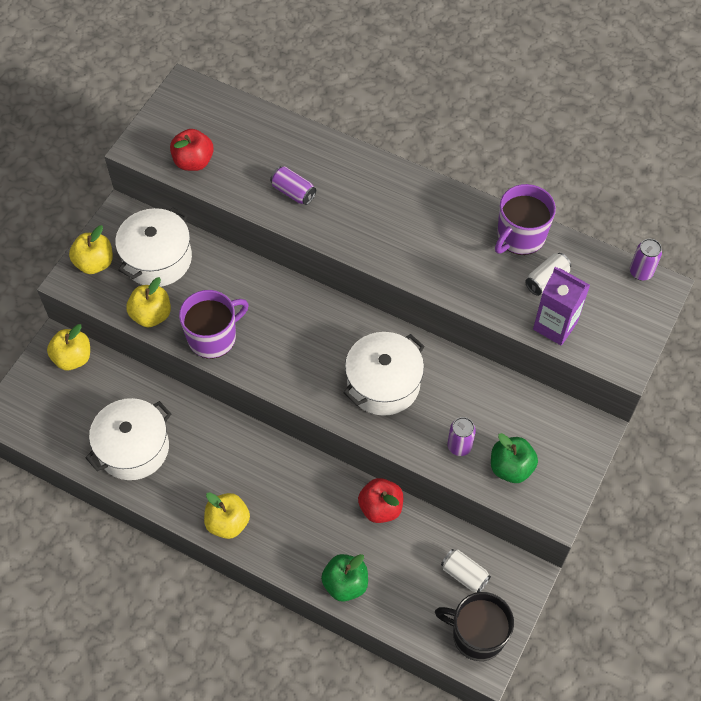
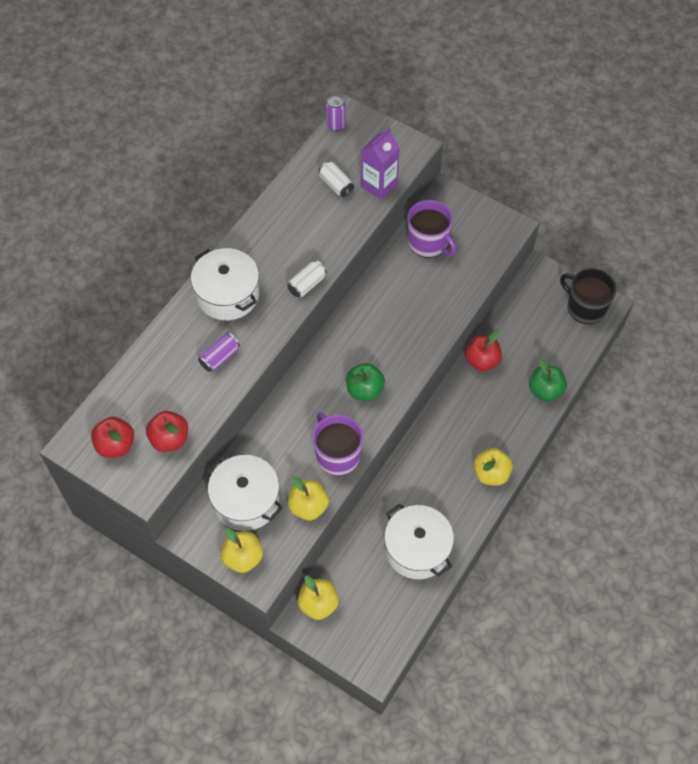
camera: 85 degrees left, 0 degrees up
white pot [343,332,425,416] -> white pot moved to [191,248,259,320]
black mug [435,592,514,661] -> black mug turned 105 degrees clockwise [560,268,616,324]
white can [441,549,491,592] -> white can moved to [287,260,327,297]
purple can [447,417,476,456] -> none
green apple [491,433,538,483] -> green apple moved to [346,363,385,401]
purple mug [495,184,556,255] -> purple mug moved to [408,200,457,258]
none -> red apple [91,417,134,458]

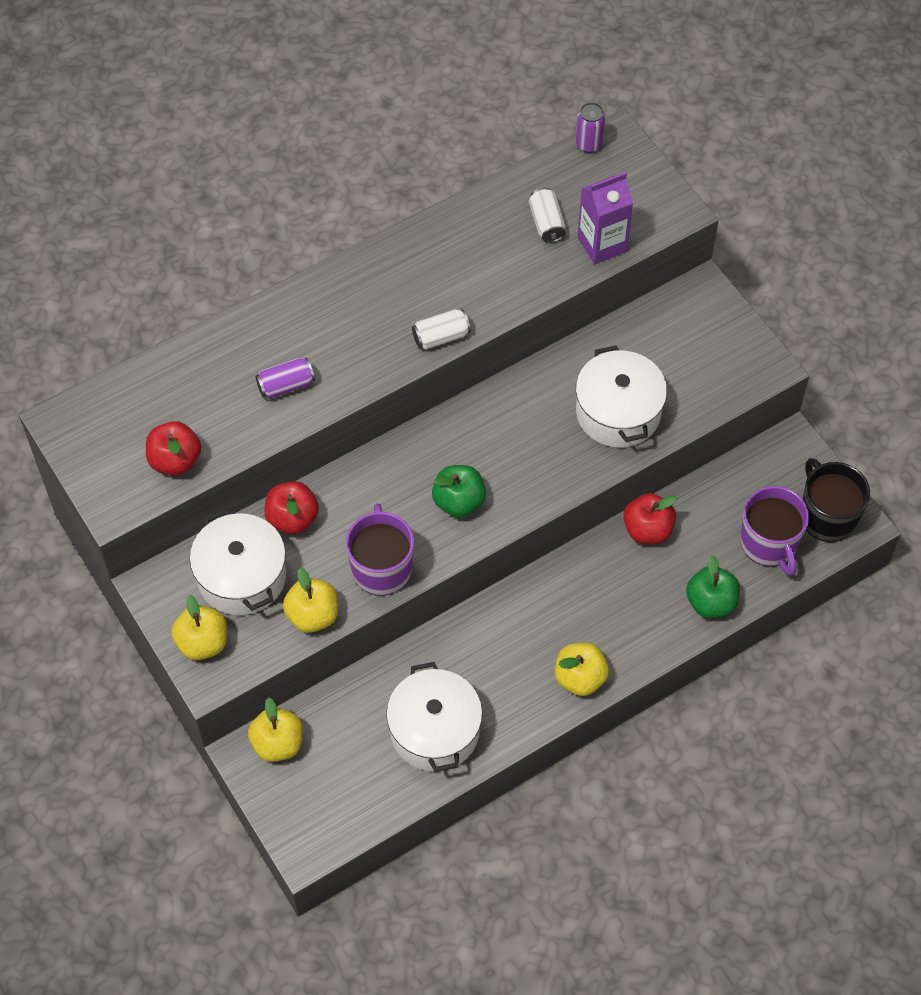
camera: 25 degrees right, 0 degrees up
red apple [91,417,134,458] -> red apple moved to [265,481,319,534]
white pot [191,248,259,320] -> white pot moved to [576,345,667,448]
purple mug [408,200,457,258] -> purple mug moved to [740,486,809,576]

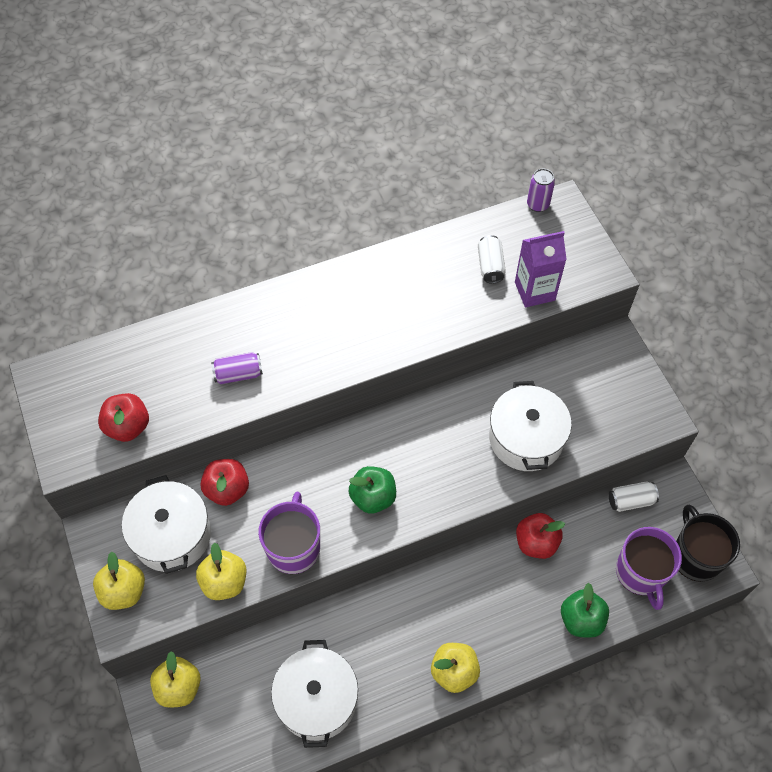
camera: 10 degrees right, 0 degrees up
white can [412,309,471,350] -> white can moved to [609,482,659,512]

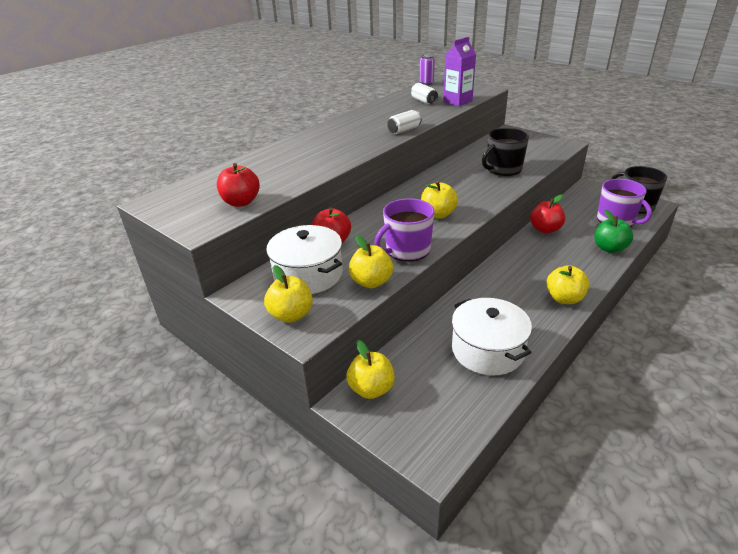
camera: 25 degrees left, 25 degrees down
purple can [211,352,263,384] -> none
purple mug [258,492,320,574] -> purple mug turned 105 degrees counterclockwise [374,198,435,261]
green apple [349,466,396,514] -> yellow apple [421,181,458,219]
white pot [489,381,572,471] -> black mug [482,128,529,176]
white can [609,482,659,512] -> white can moved to [387,110,422,134]

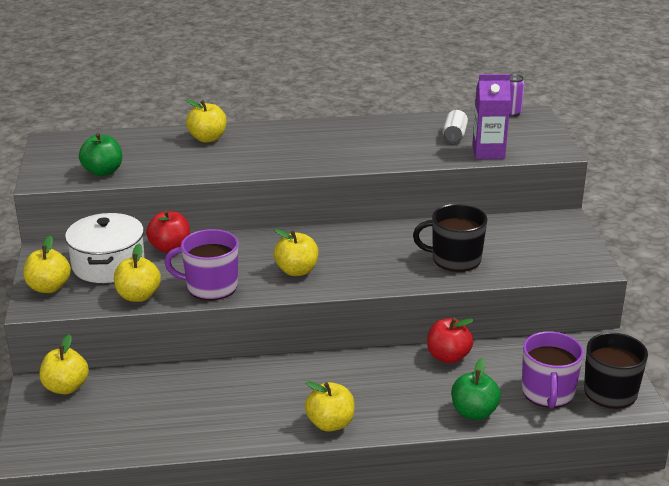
camera: 40 degrees right, 5 degrees down
red apple [217,163,260,207] -> green apple [79,133,122,176]
white can [387,110,422,134] -> none
white pot [452,298,532,376] -> none
none -> yellow apple [186,100,227,143]

